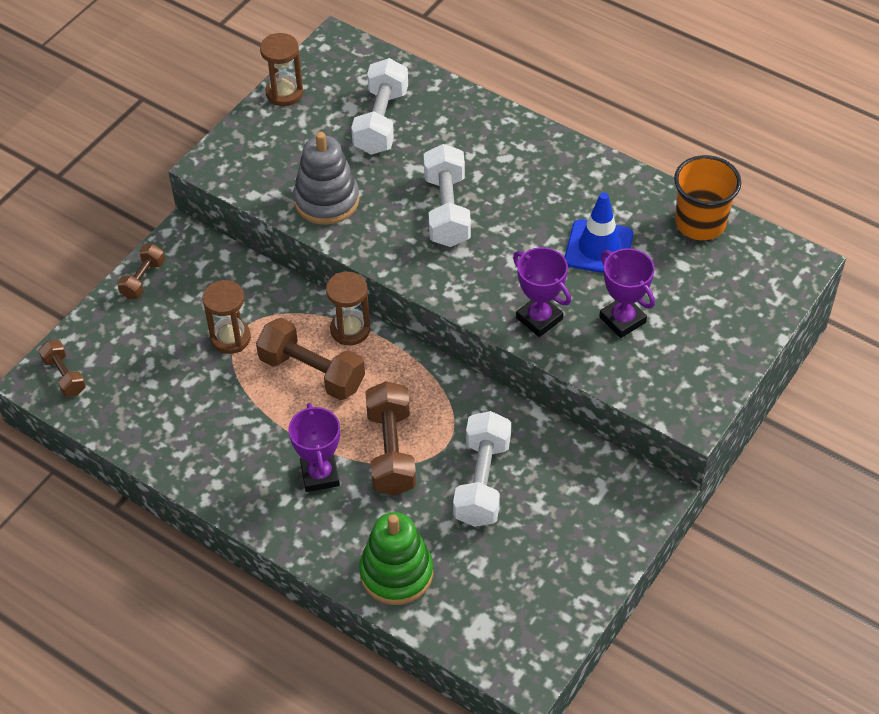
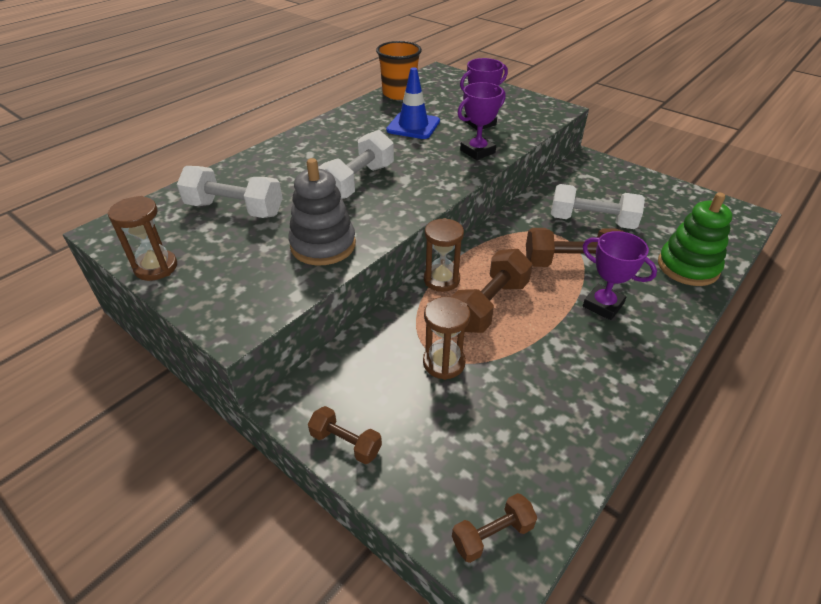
camera: 85 degrees left, 10 degrees down
purple trophy [288,403,340,492] -> purple trophy turned 45 degrees clockwise [583,231,657,320]
white dumbbell [424,144,471,247] -> white dumbbell turned 60 degrees counterclockwise [318,130,394,199]

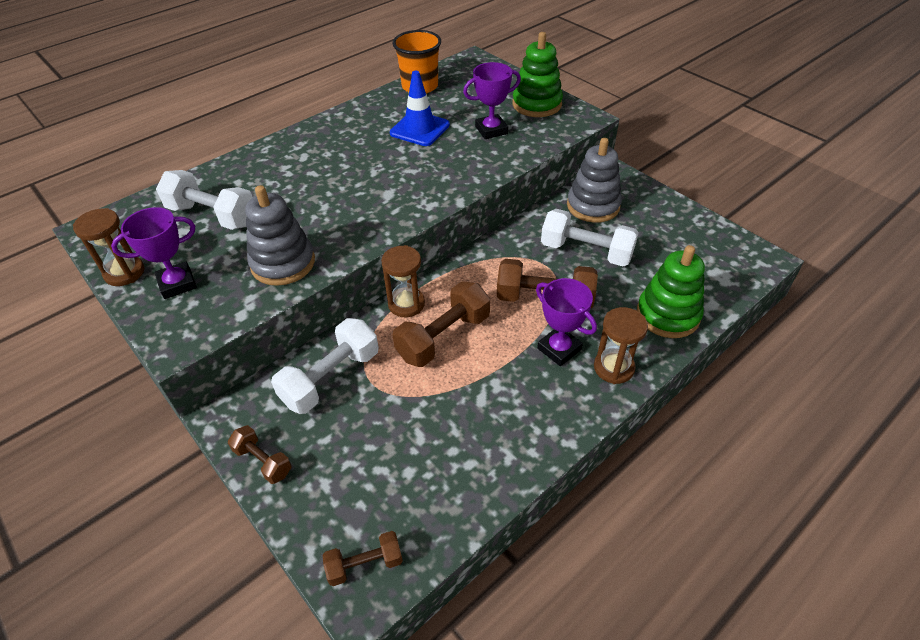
camera: 10 degrees right, 5 degrees up
white dumbbell [318,130,394,199] -> white dumbbell moved to [271,318,379,414]
brown hourglass [423,296,471,380] -> brown hourglass moved to [594,307,648,384]
purple trophy [458,82,506,160] -> purple trophy moved to [111,207,197,299]
none -> green stacking toy [513,32,563,117]
none -> grey stacking toy [567,138,622,223]

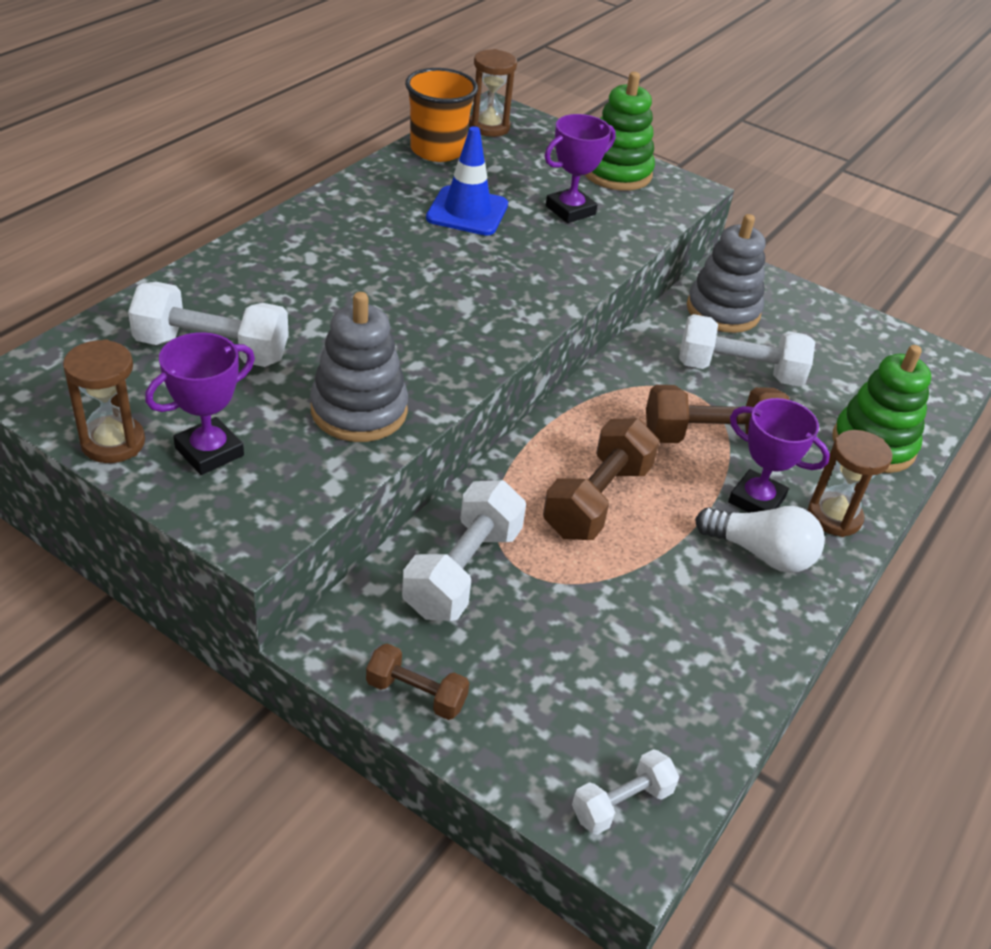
camera: 20 degrees left, 5 degrees down
brown dumbbell [323,531,403,586] -> white dumbbell [572,749,680,835]
brown hourglass [381,245,425,317] -> brown hourglass moved to [469,49,517,137]
none -> white light bulb [695,506,825,573]

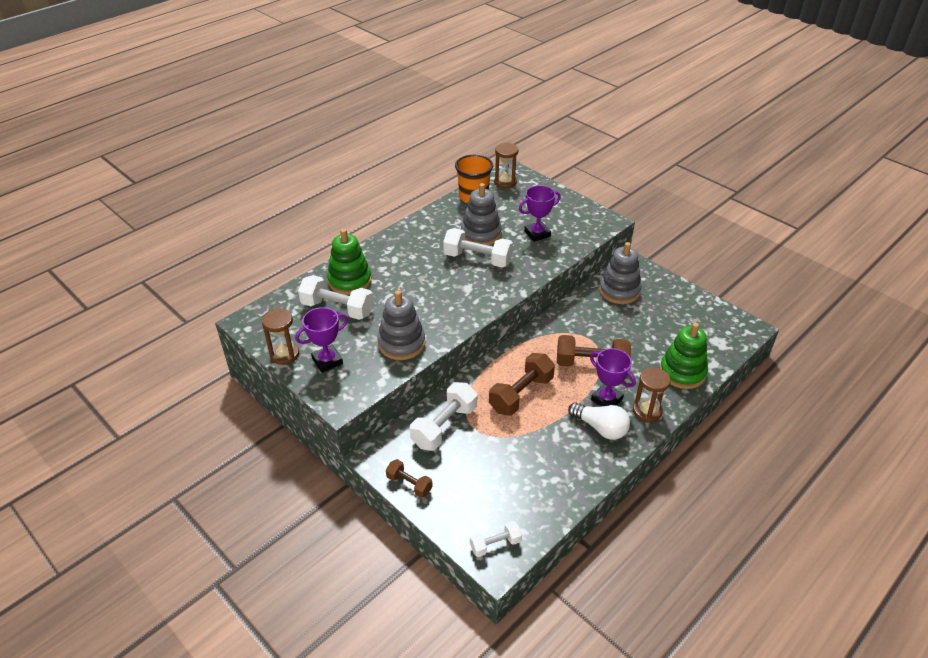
camera: 15 degrees right, 0 degrees up
blue traffic cone [426,126,508,236] -> grey stacking toy [461,183,502,245]
green stacking toy [585,72,655,191] -> green stacking toy moved to [327,229,372,295]
white dumbbell [679,314,815,387] -> white dumbbell moved to [443,228,513,268]

